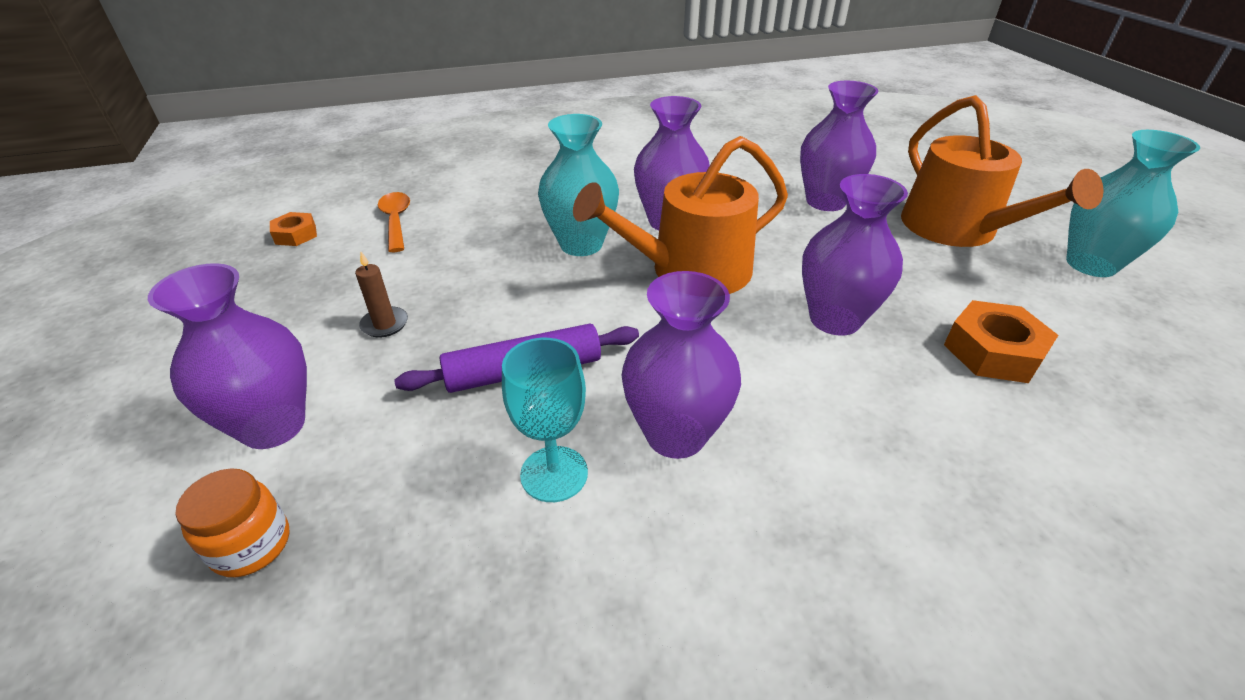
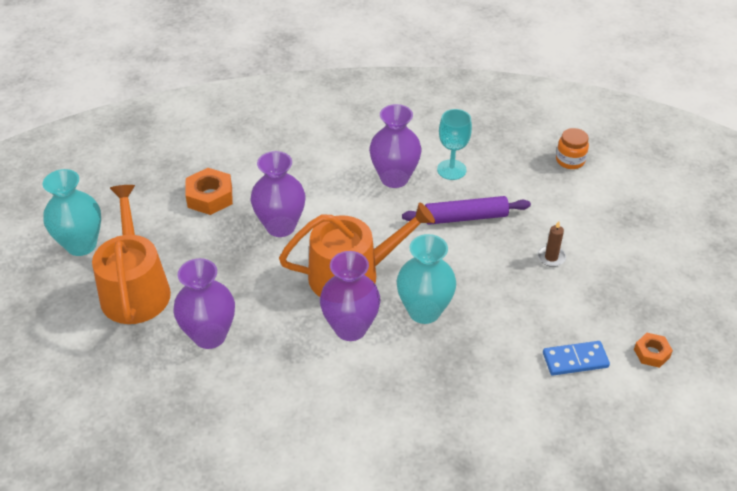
camera: 170 degrees left, 5 degrees up
purple vase [148,263,307,449] -> none
orange spoon [378,192,410,252] -> blue domino [543,341,610,375]

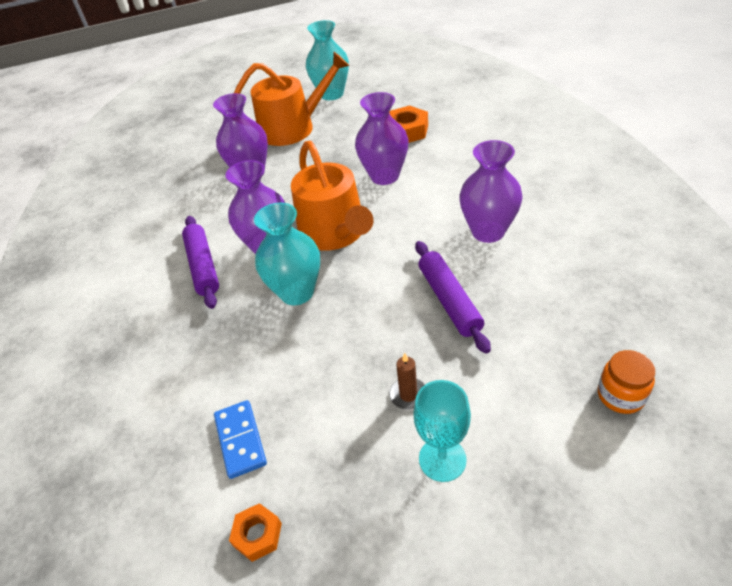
camera: 85 degrees right, 0 degrees up
turquoise goblet [437,109,472,180] -> turquoise goblet moved to [413,380,471,482]
none -> purple rolling pin [182,216,219,309]

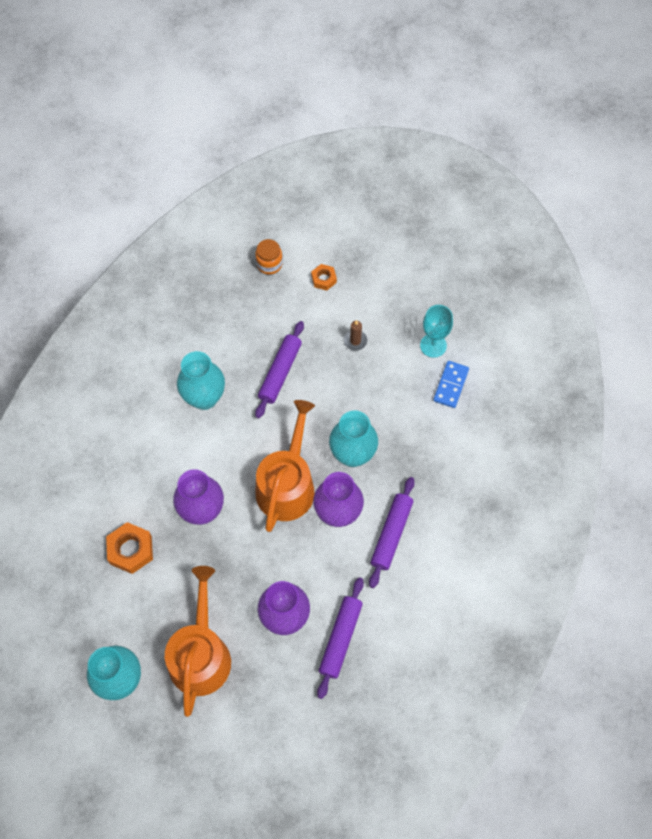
camera: 145 degrees left, 20 degrees up
orange nut [229,503,282,562] -> orange nut moved to [311,264,337,291]
orange watering can [234,52,350,146] -> orange watering can turned 75 degrees clockwise [165,566,231,717]
turquoise goblet [413,380,471,482] -> turquoise goblet moved to [420,305,453,358]
purple vase [459,140,523,243] -> turquoise vase [177,351,225,410]
none -> purple rolling pin [317,578,364,699]

